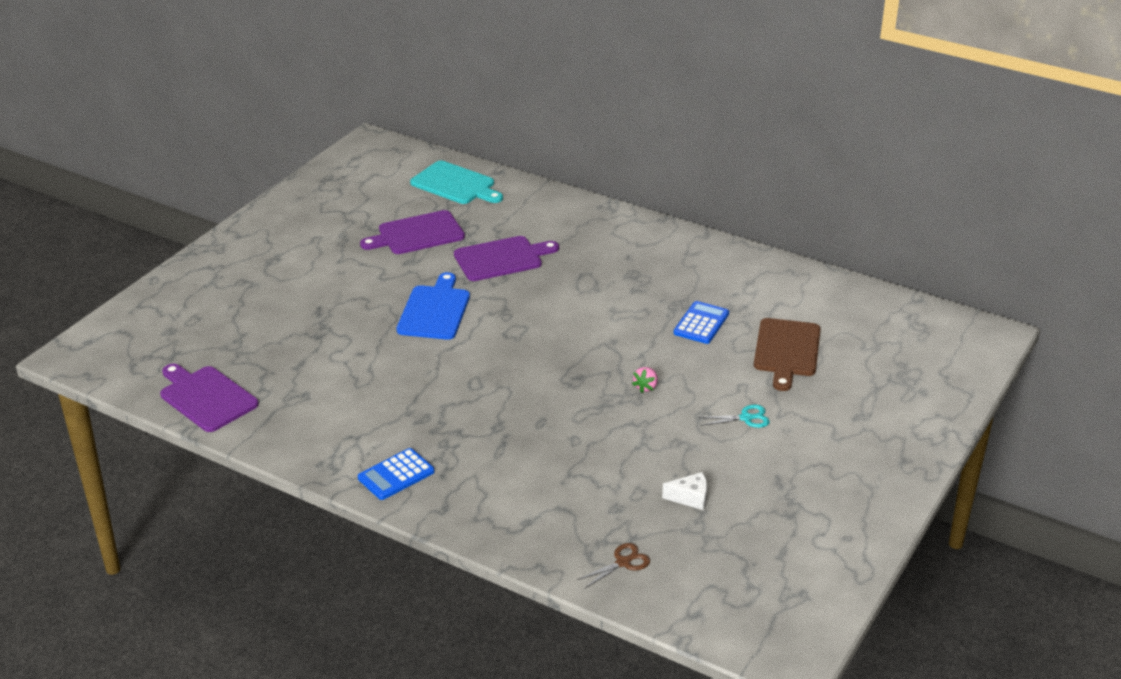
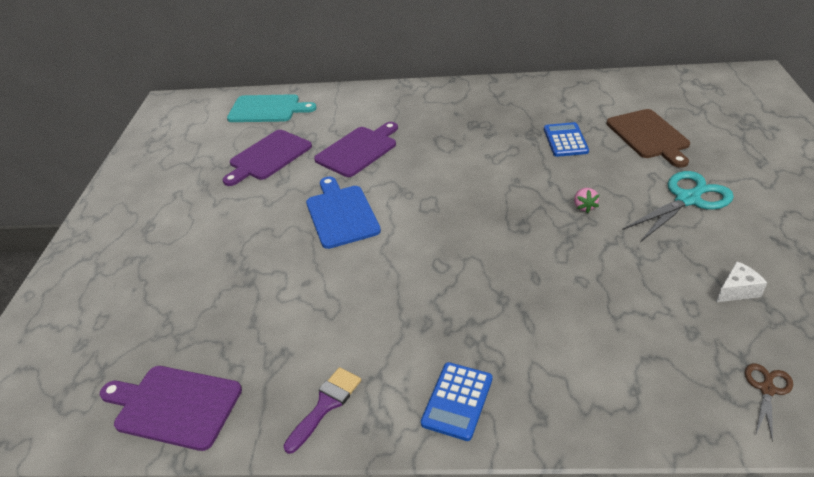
camera: 25 degrees left, 5 degrees up
turquoise scissors [698,405,770,428] -> turquoise scissors [622,171,734,242], size x1.94
none -> purple brush [284,367,361,454]

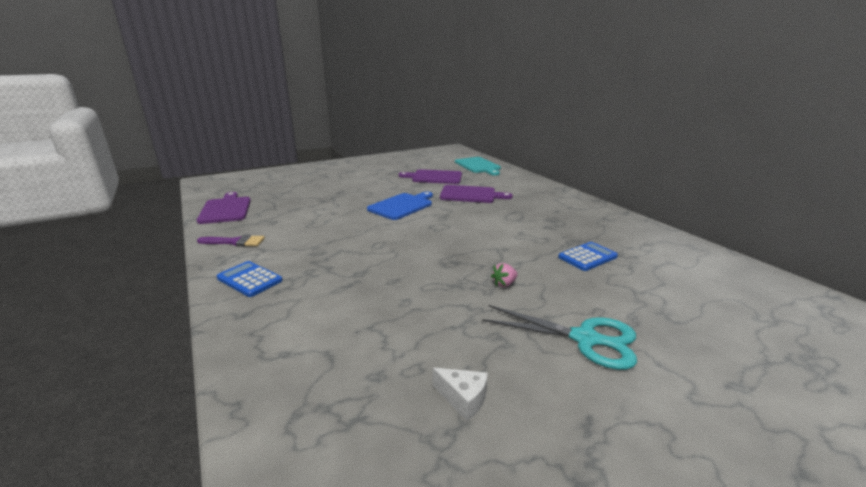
camera: 55 degrees right, 15 degrees down
blue calculator [421,362,492,441] -> blue calculator turned 45 degrees clockwise [217,261,282,297]
brown cutting board [606,109,690,168] -> none
brown scissors [745,364,793,442] -> none

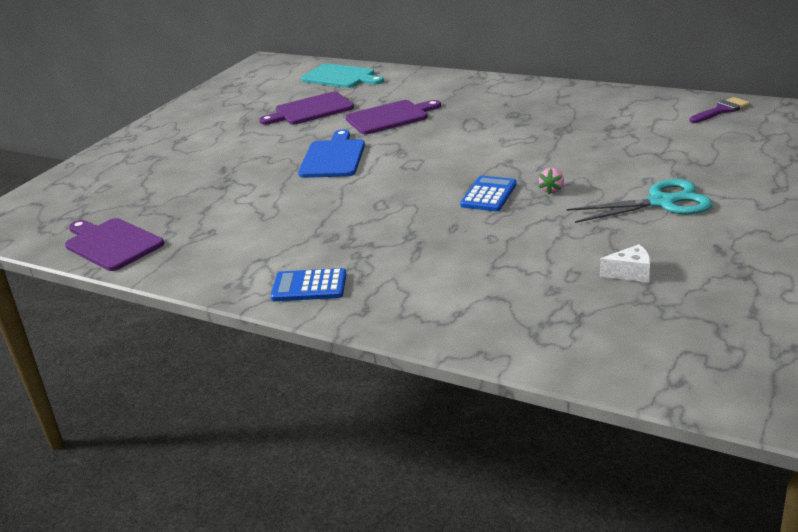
camera: 30 degrees left, 5 degrees up
purple brush [197,235,265,247] -> purple brush moved to [689,97,750,123]
blue calculator [558,242,618,271] -> blue calculator moved to [460,176,517,211]

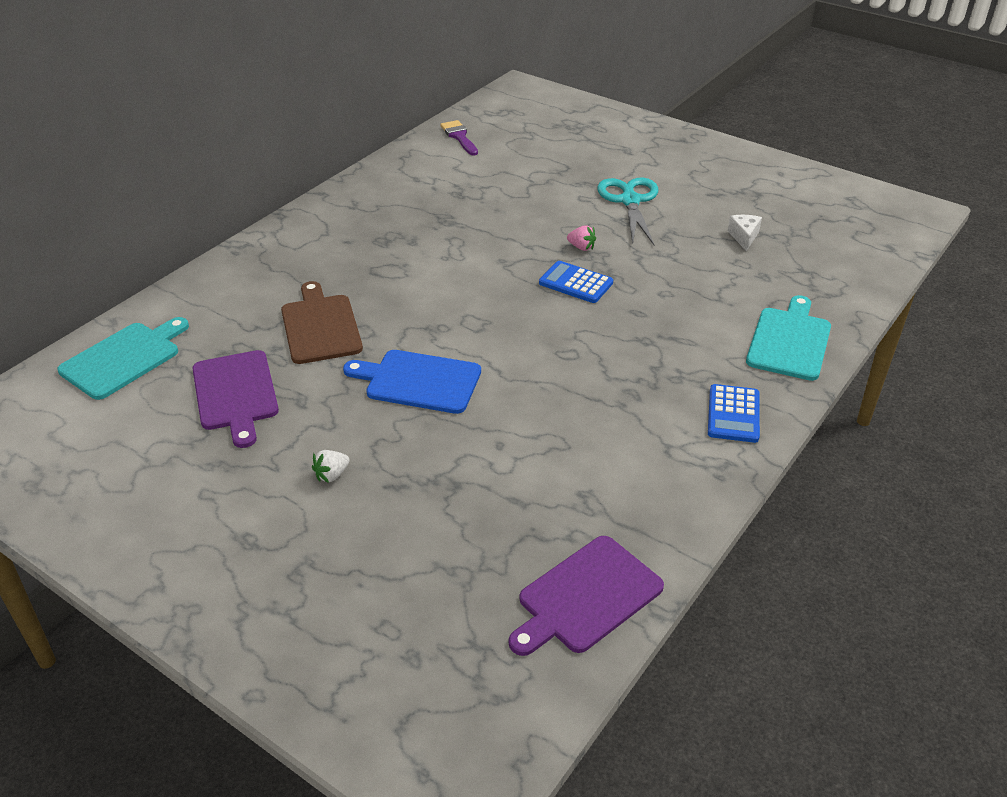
camera: 85 degrees left, 10 degrees up
purple cutting board [345,100,441,134] -> brown cutting board [281,281,363,364]
none -> white strawberry [312,450,350,483]
none -> turquoise cutting board [746,295,831,381]

